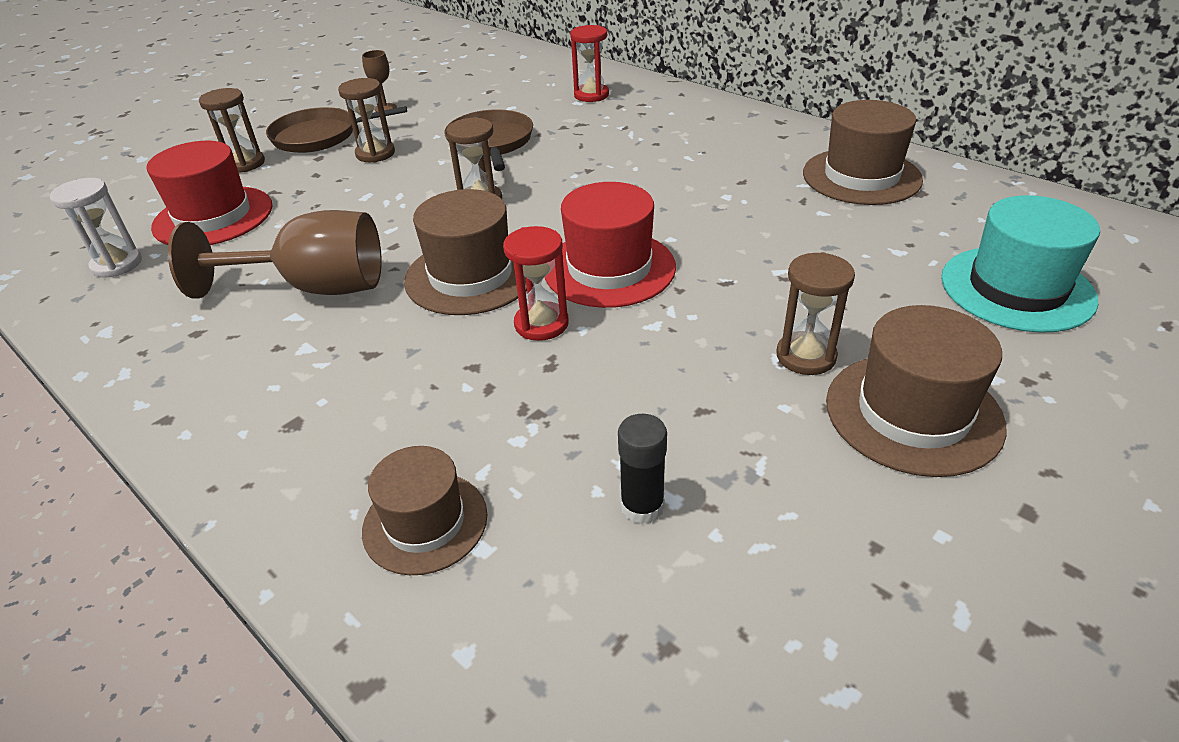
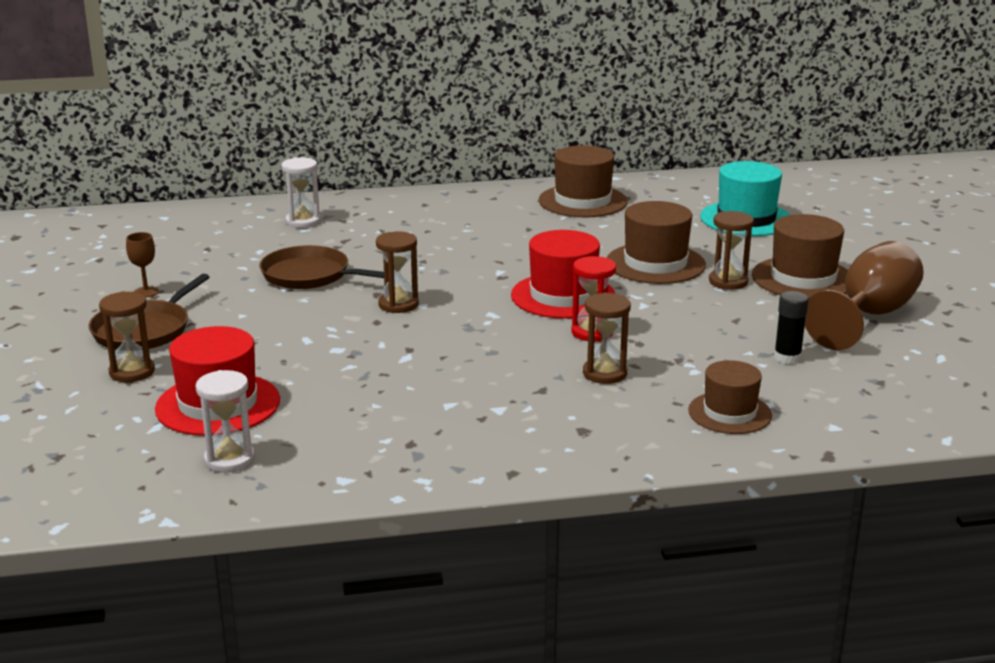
camera: 55 degrees left, 15 degrees down
brown goblet [168,210,382,299] -> brown goblet moved to [805,241,924,350]
brown hourglass [338,78,395,163] -> brown hourglass moved to [583,292,631,384]
brown hat [404,189,527,315] -> brown hat moved to [607,201,706,284]
red hourglass [570,25,609,102] -> white hourglass [281,157,321,228]

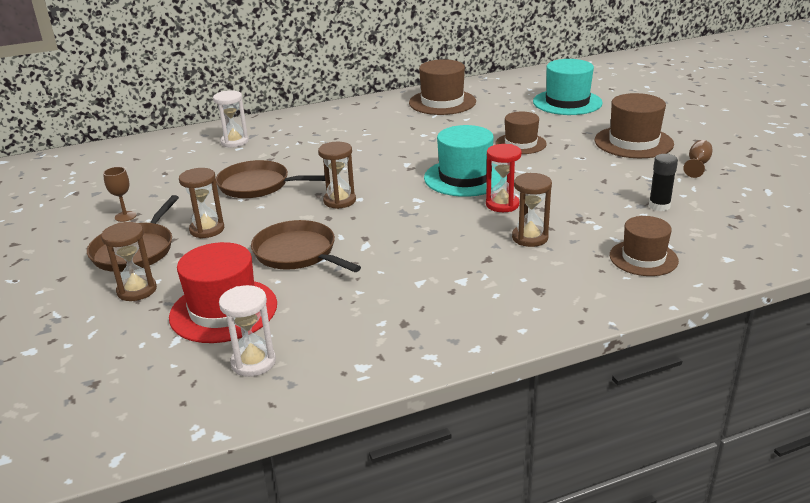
camera: 10 degrees left, 5 degrees up
red hat [511,230,616,319] -> turquoise hat [424,125,507,197]
brown hat [607,201,706,284] -> brown hat [495,112,547,154], size x0.66
brown hourglass [709,211,754,290] -> brown hourglass moved to [179,168,224,238]
brown goblet [805,241,924,350] -> brown goblet [683,140,712,178], size x0.43
none -> brown pan [251,220,361,272]

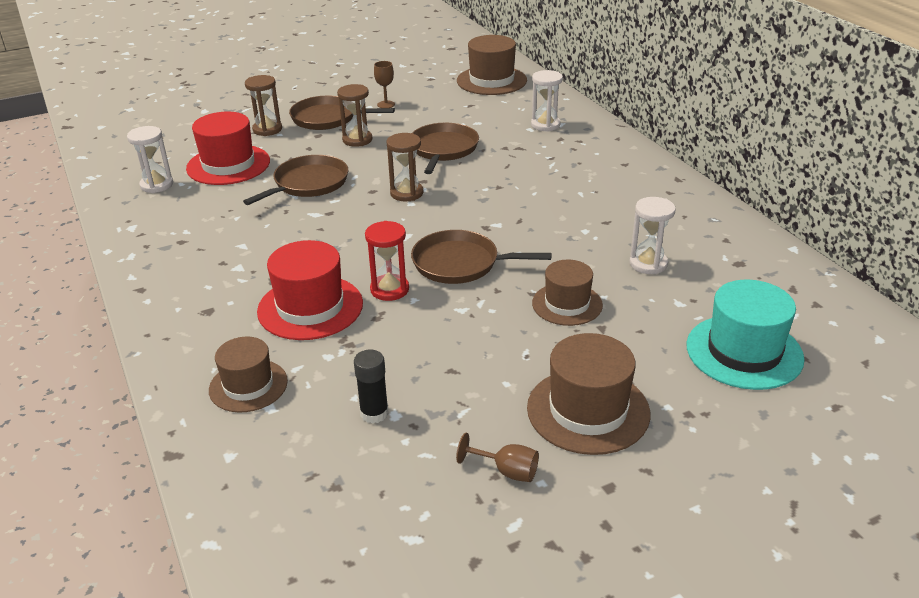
camera: 85 degrees right, 5 degrees up
brown hat [409,59,476,115] -> brown hat moved to [457,35,527,95]
turquoise hat [424,125,507,197] -> brown pan [411,230,552,284]
brown hourglass [512,173,552,247] -> red hat [257,240,363,340]
none -> white hourglass [630,197,676,274]

